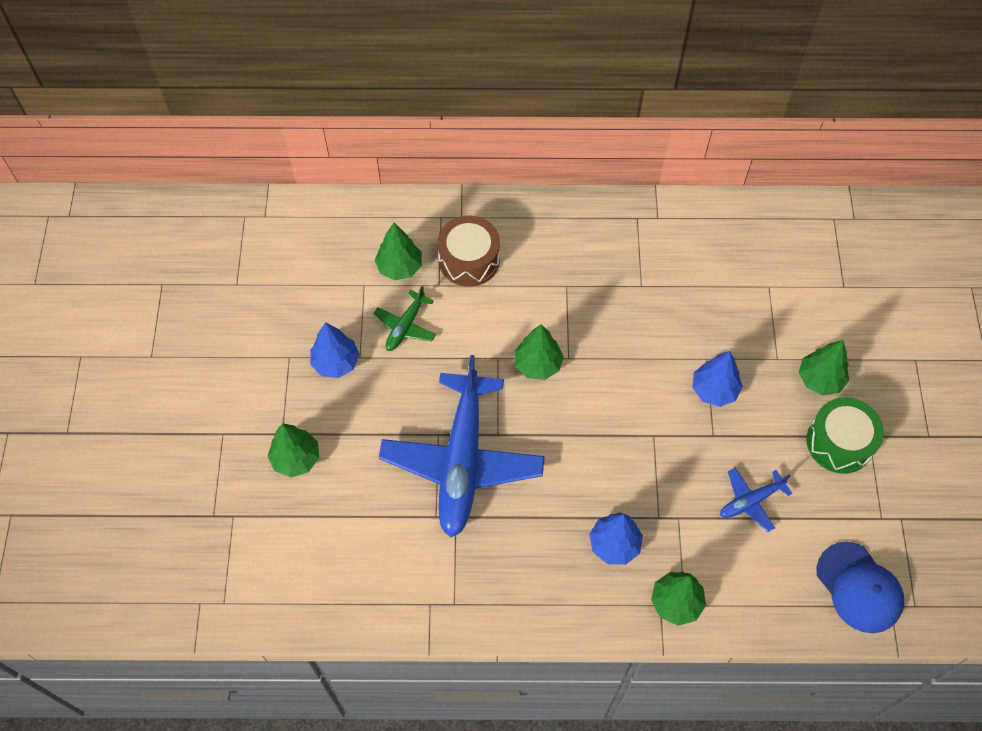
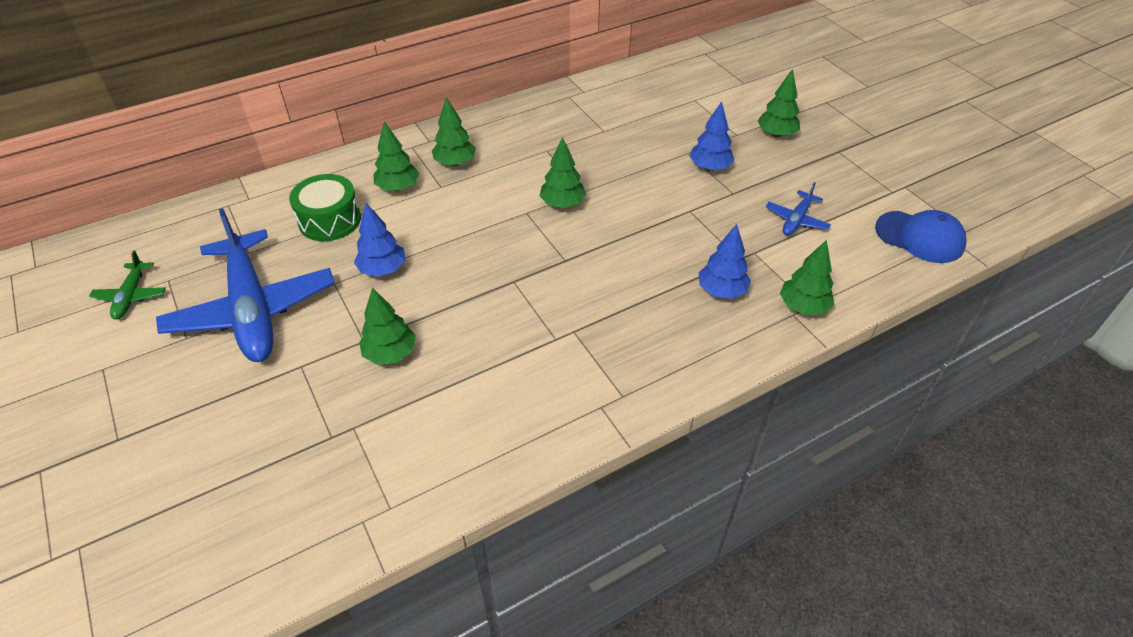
camera: 30 degrees left, 15 degrees down
green plane [373,286,436,351] -> green plane moved to [89,250,166,320]
blue plane [379,355,545,538] -> blue plane moved to [156,208,335,362]
brown drum [437,216,500,287] -> green tree [432,97,476,166]
green drum [806,397,884,474] -> green drum moved to [289,174,361,241]

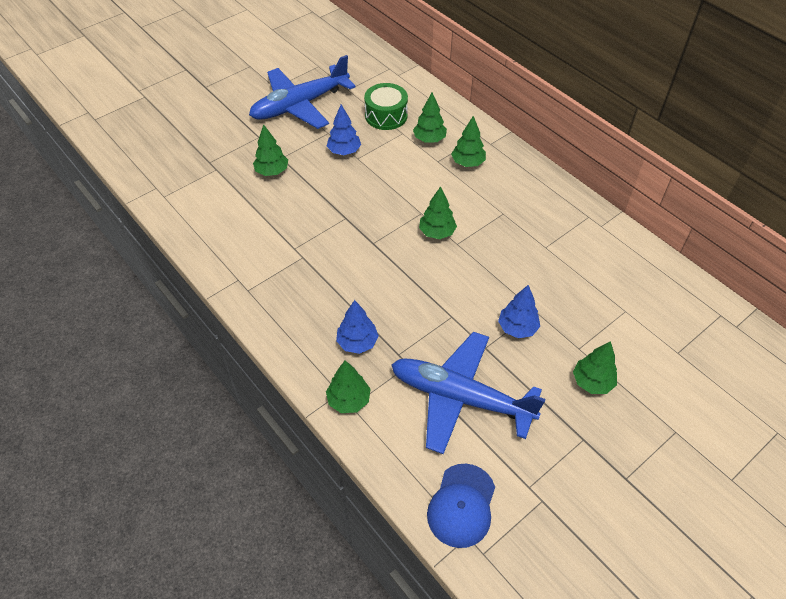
camera: 80 degrees right, 5 degrees up
green plane [89,250,166,320] -> none
blue plane [765,182,831,235] -> blue plane [391,332,545,454], size x2.29

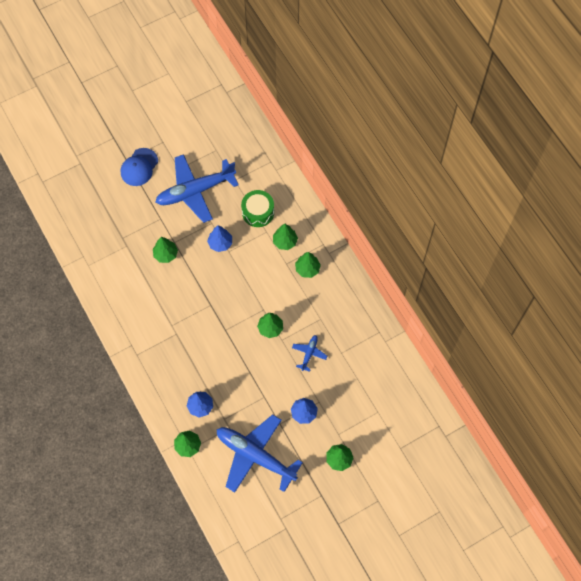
camera: 10 degrees right, 15 degrees up
blue cap [427,464,495,548] -> blue cap moved to [121,148,158,186]
none -> blue plane [292,335,327,372]

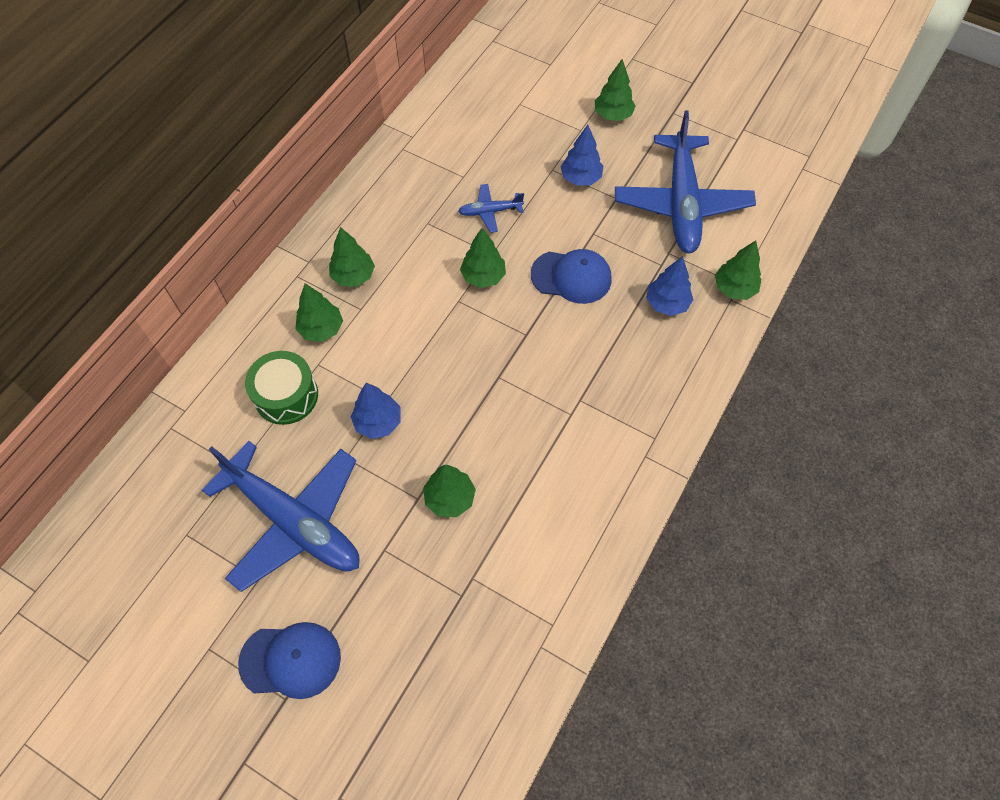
camera: 120 degrees left, 5 degrees down
none -> blue cap [531,249,612,304]

